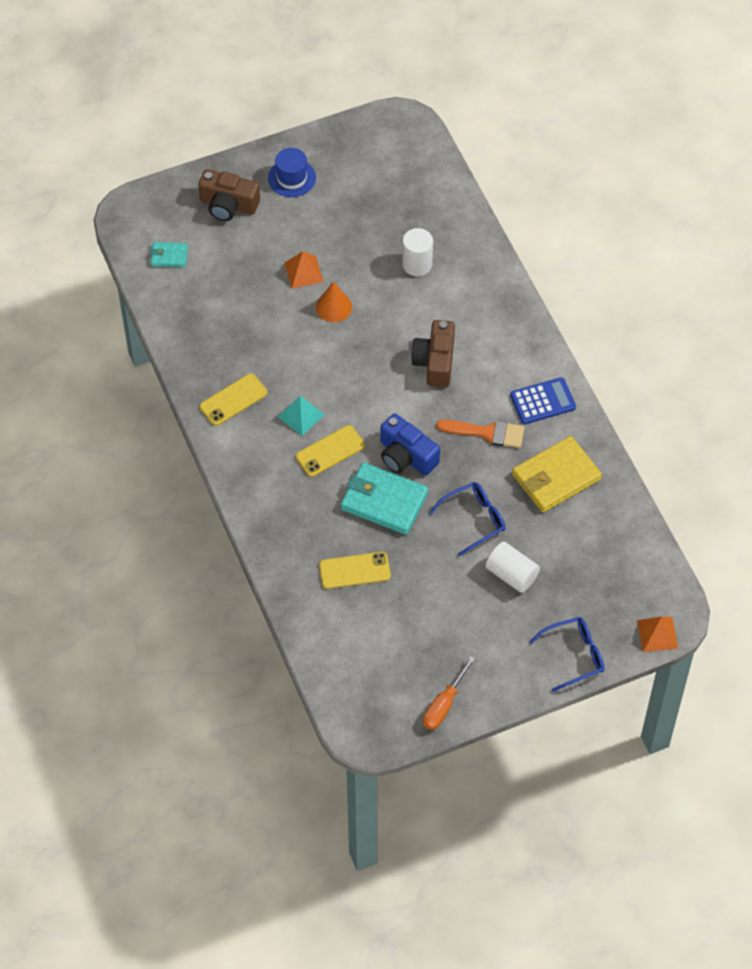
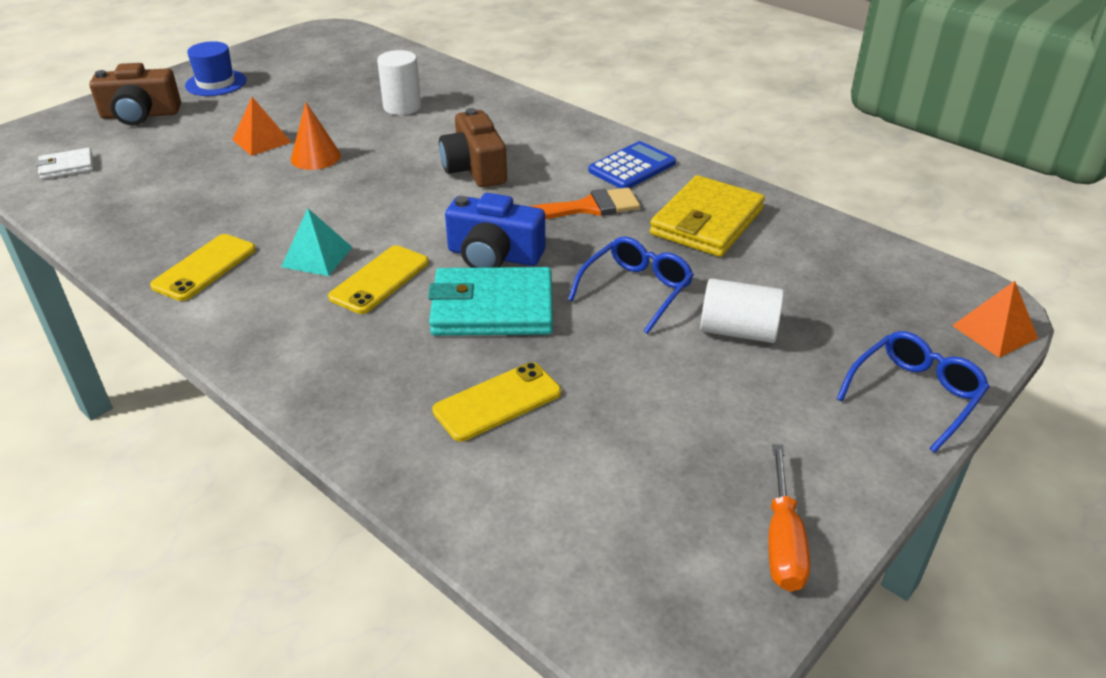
camera: 25 degrees left, 20 degrees down
turquoise wallet [150,242,188,267] -> white wallet [36,148,93,179]

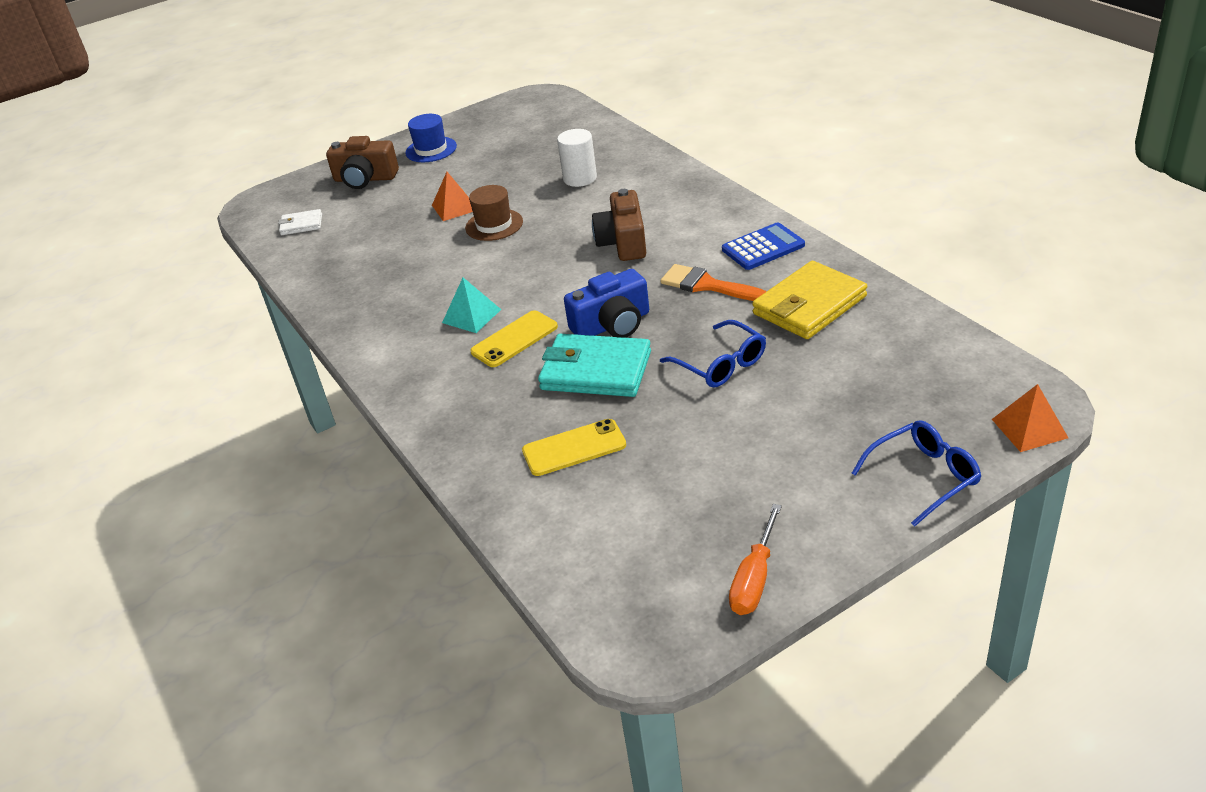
camera: 20 degrees right, 0 degrees up
yellow phone [150,234,256,301] -> none
orange cone [291,102,341,170] -> brown hat [465,185,523,241]
blue camera [445,193,545,268] -> blue camera turned 60 degrees counterclockwise [564,269,649,338]
orange brush [529,187,640,219] -> orange brush turned 150 degrees counterclockwise [660,264,767,301]
blue glasses [568,237,694,334] -> blue glasses turned 90 degrees clockwise [660,320,766,388]
white cylinder [700,278,784,343] -> none

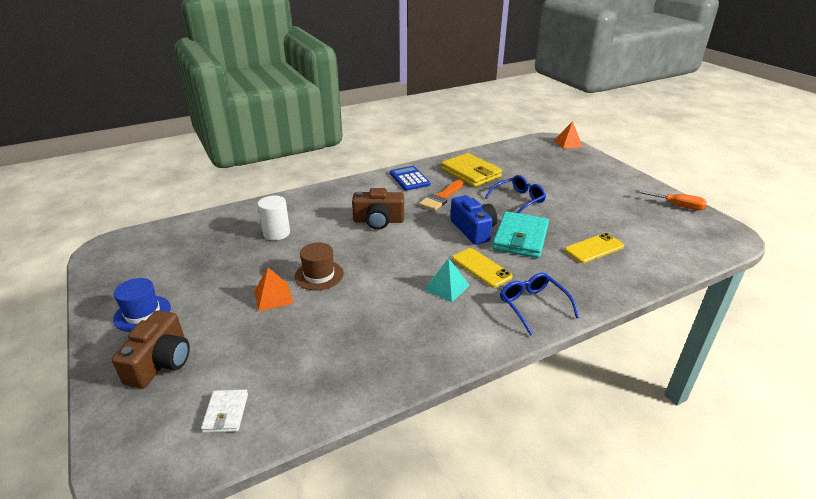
camera: 90 degrees left, 5 degrees down
yellow phone [522,419,626,476] -> yellow phone turned 75 degrees clockwise [564,233,624,263]
blue glasses [852,420,981,526] -> blue glasses moved to [500,272,579,336]

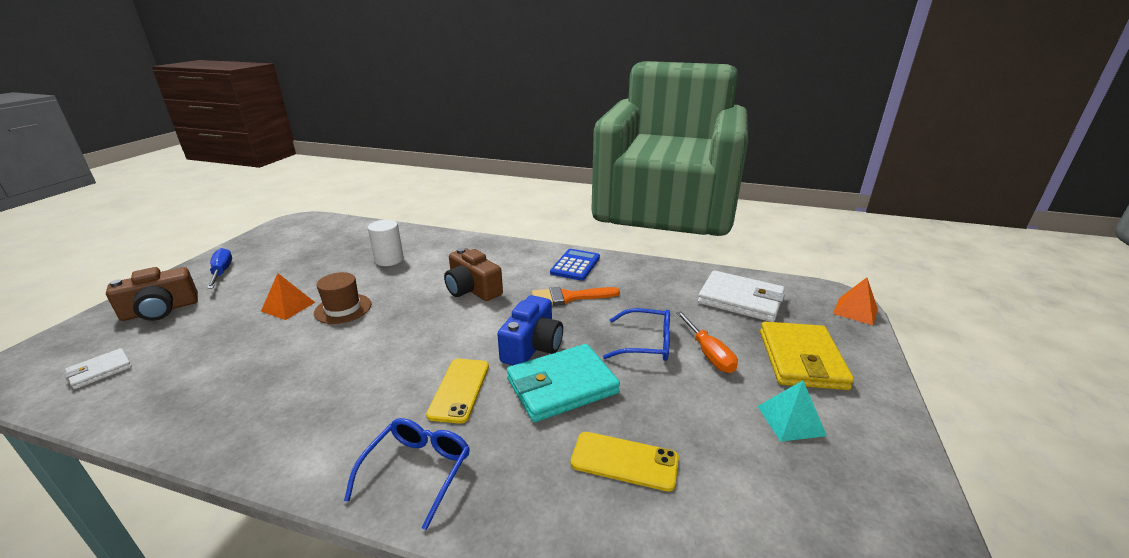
camera: 45 degrees right, 5 degrees down
blue hat [113,278,171,332] -> blue screwdriver [207,248,232,289]
turquoise pyramid [424,258,470,302] -> turquoise pyramid moved to [757,380,827,442]
yellow wallet [441,153,502,187] -> yellow wallet moved to [760,322,854,390]
orange screwdriver [636,190,707,210] -> orange screwdriver moved to [676,311,738,373]
none -> white wallet [698,270,785,322]

